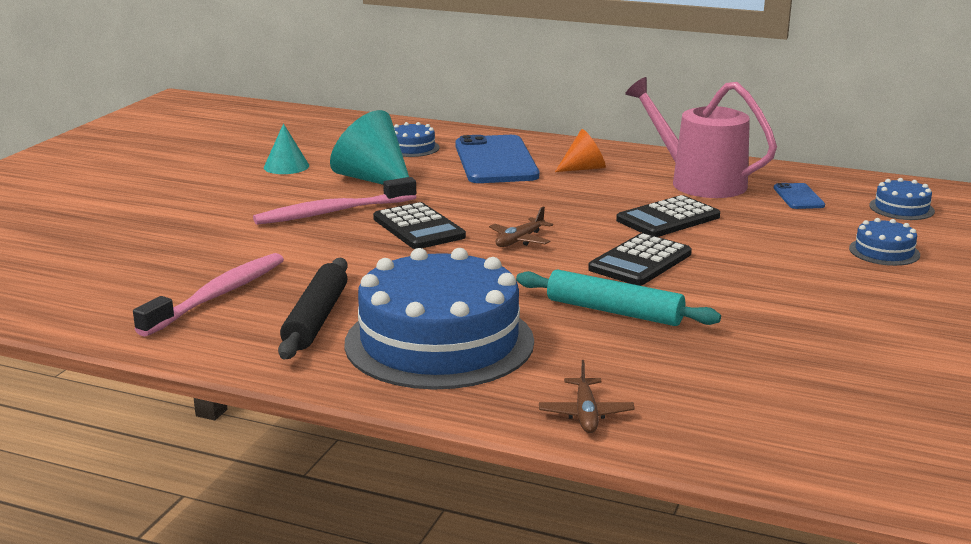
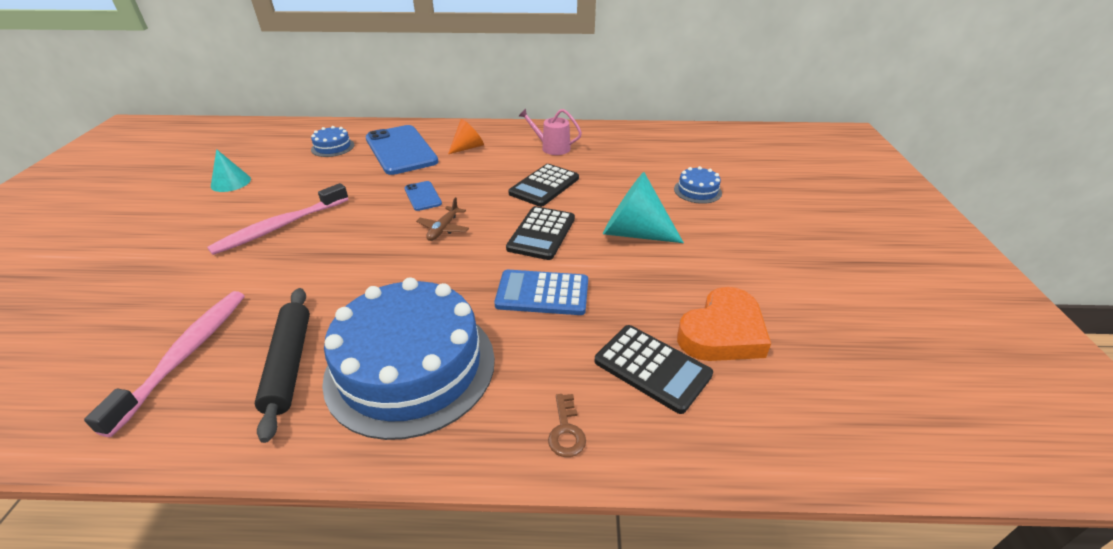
camera: 20 degrees left, 15 degrees up
turquoise cone [330,110,409,185] -> turquoise cone moved to [603,172,684,243]
black calculator [373,202,466,249] -> black calculator moved to [595,325,713,414]
turquoise rolling pin [516,270,721,326] -> blue calculator [494,270,588,315]
brown plane [539,360,635,433] -> brown key [548,394,586,457]
pink watering can [625,77,777,198] -> pink watering can [519,108,582,155], size x0.55
blue phone [774,183,825,209] -> blue phone moved to [404,181,442,211]
blue cake [869,178,935,220] -> none
none -> orange heart [677,287,771,361]

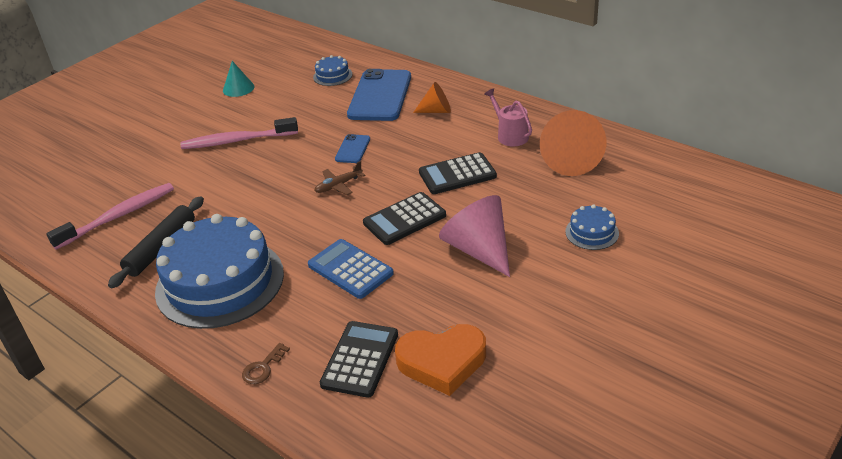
camera: 40 degrees right, 0 degrees up
black calculator [595,325,713,414] -> black calculator turned 150 degrees counterclockwise [320,321,398,398]
turquoise cone [603,172,684,243] -> pink cone [439,195,510,277]
none -> orange cone [540,110,606,176]

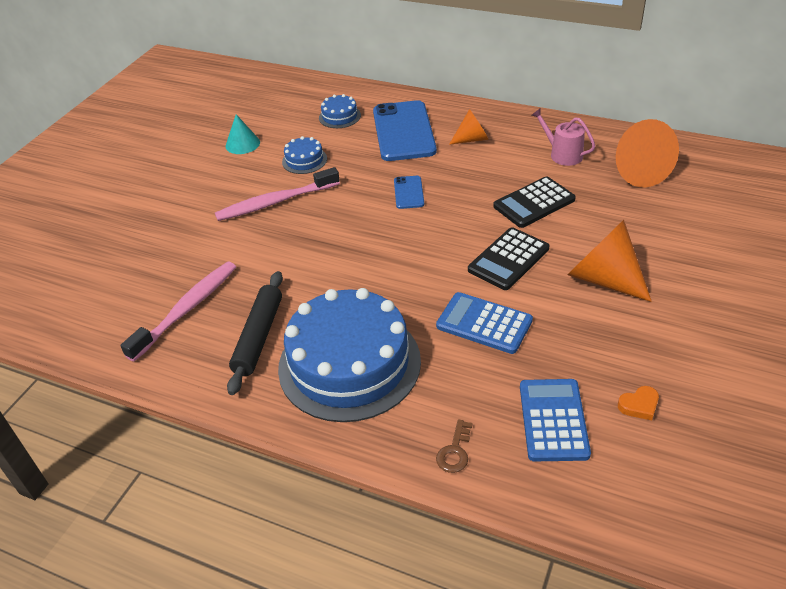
camera: 15 degrees left, 5 degrees up
brown plane [314,161,365,195] -> none
black calculator [320,321,398,398] -> blue calculator [520,379,591,461]
orange heart [395,324,486,396] -> orange heart [618,386,659,420], size x0.44
pink cone [439,195,510,277] -> orange cone [568,220,652,302]
blue cake [565,204,619,250] -> blue cake moved to [282,136,327,174]

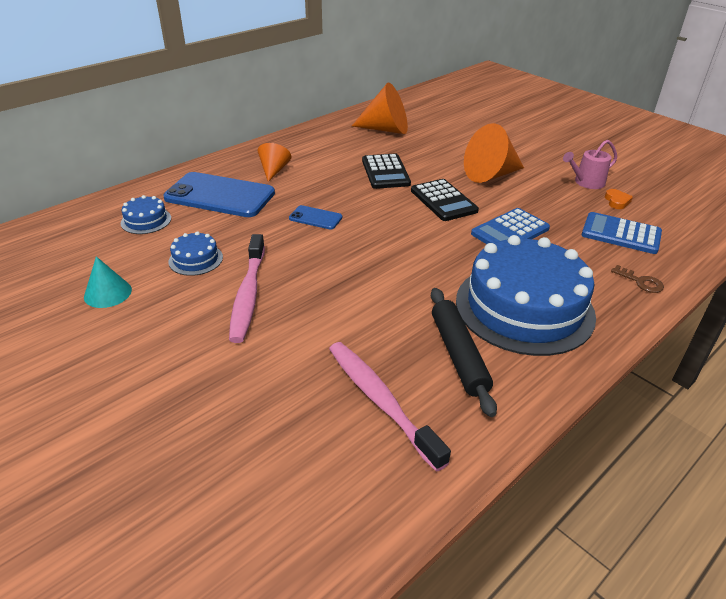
camera: 70 degrees left, 5 degrees down
black rolling pin [227,271,283,395] -> black rolling pin turned 45 degrees clockwise [431,288,497,417]
pink watering can [531,108,595,166] -> pink watering can moved to [563,140,617,189]

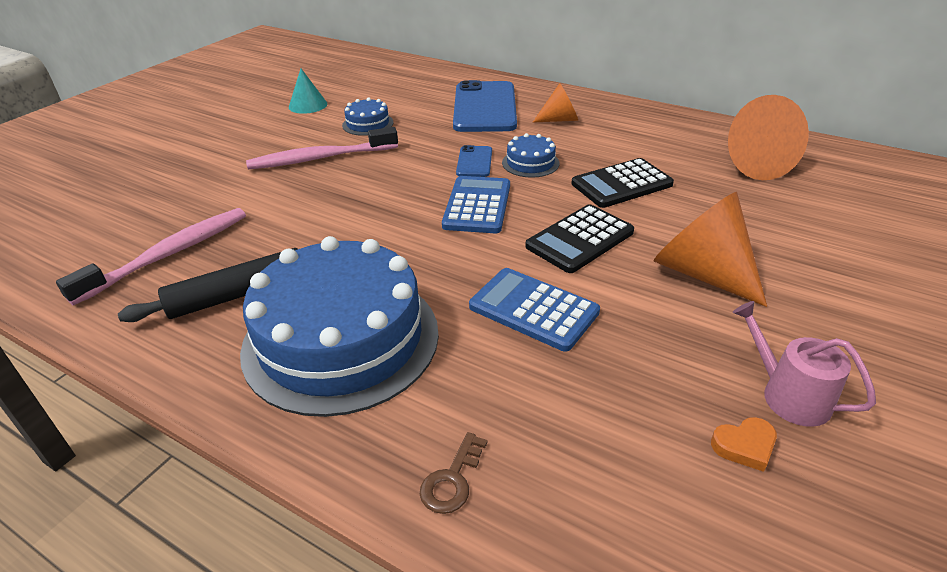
camera: 75 degrees right, 0 degrees up
blue cake [121,195,171,234] -> blue cake moved to [502,133,559,178]
blue calculator [581,212,662,254] -> blue calculator moved to [442,176,510,233]

